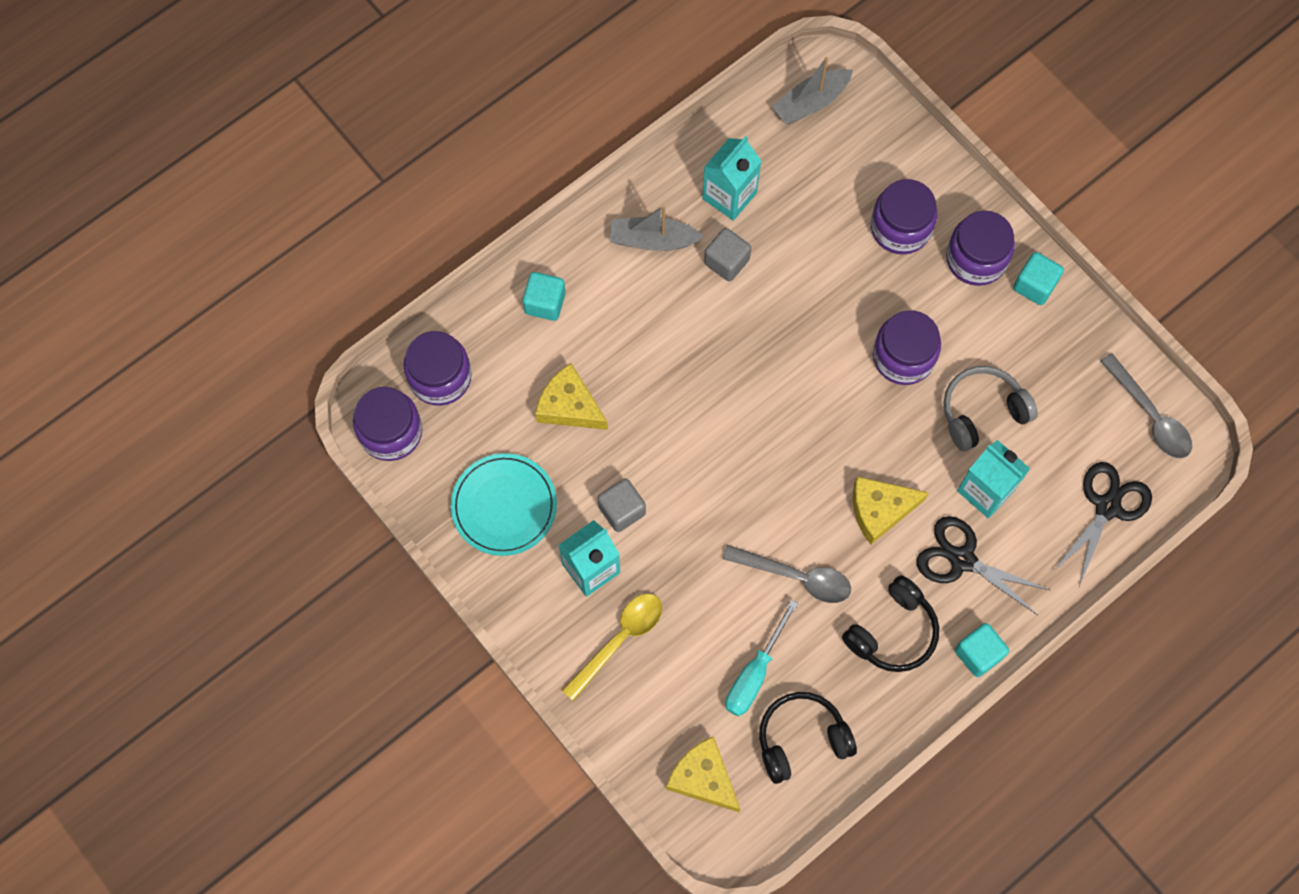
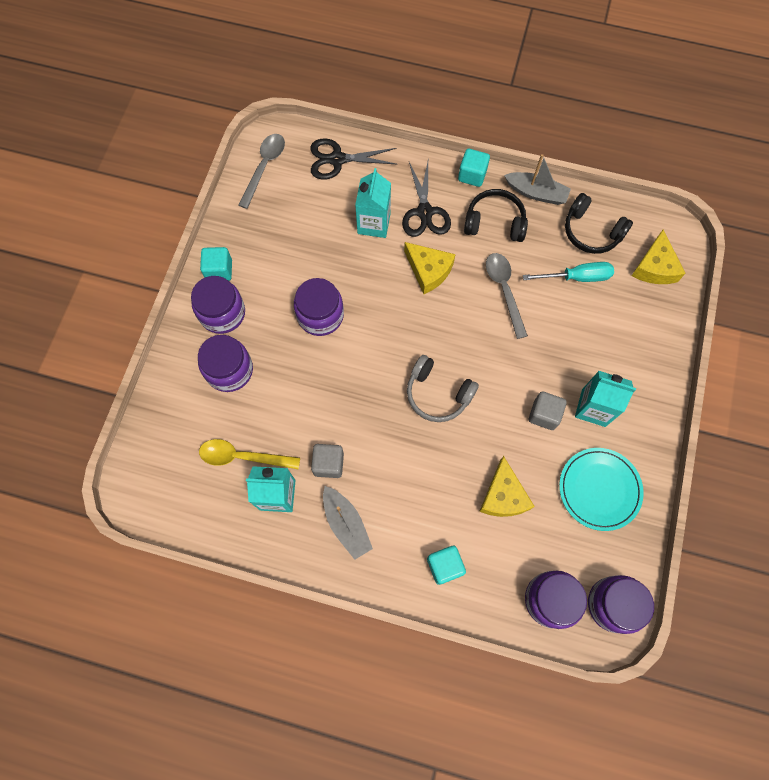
camera: 125 degrees left, 0 degrees up
yellow spoon [562,594,662,701] -> yellow spoon moved to [199,439,300,469]
grey boat [772,57,853,125] -> grey boat moved to [504,154,571,205]
grey headphones [944,366,1038,451] -> grey headphones moved to [407,355,479,422]

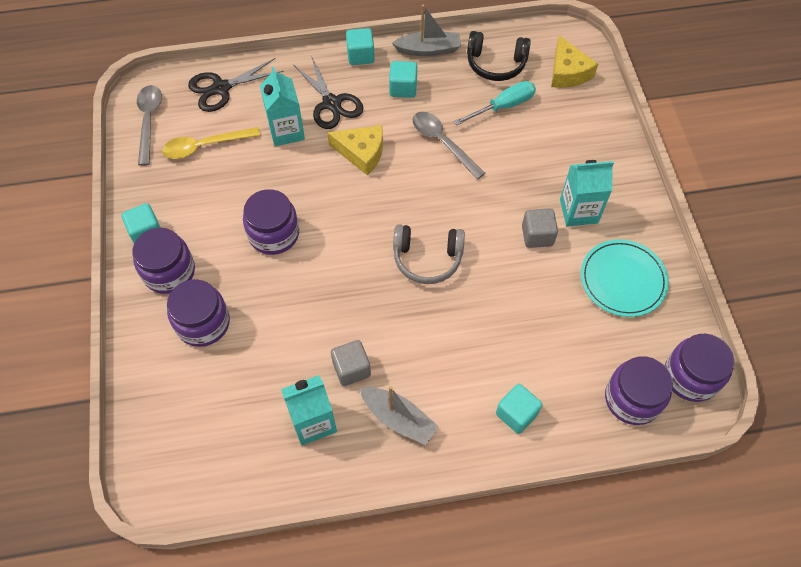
camera: 25 degrees left, 10 degrees down
yellow spoon [199,439,300,469] -> yellow spoon moved to [162,127,260,159]
black headphones [464,189,528,242] -> turquoise cube [389,61,417,98]
yellow cheese [479,456,535,517] -> none

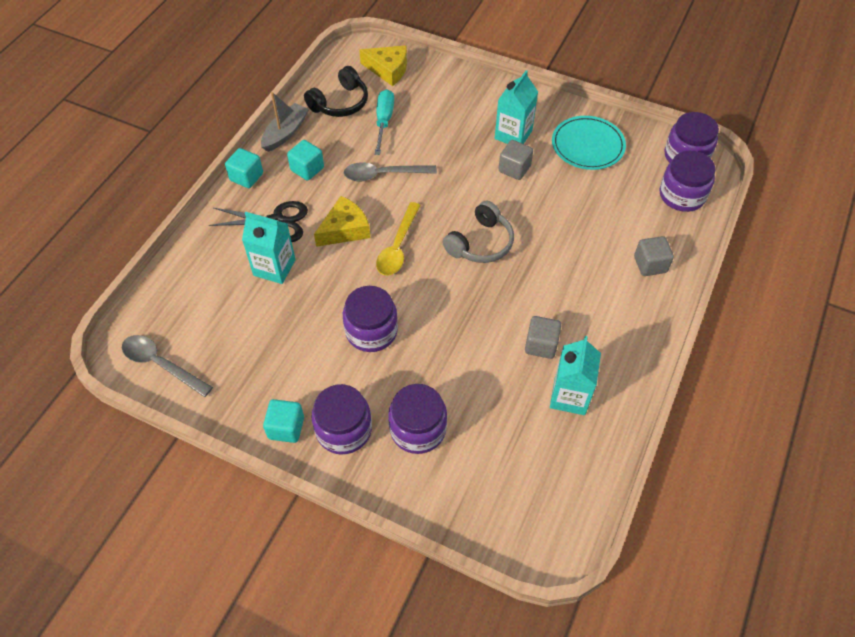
camera: 55 degrees left, 5 degrees down
yellow spoon [162,127,260,159] -> yellow spoon moved to [376,202,420,275]
black scissors [188,58,284,112] -> none
grey boat [360,386,439,445] -> none
turquoise cube [496,384,542,434] -> grey cube [634,236,674,276]

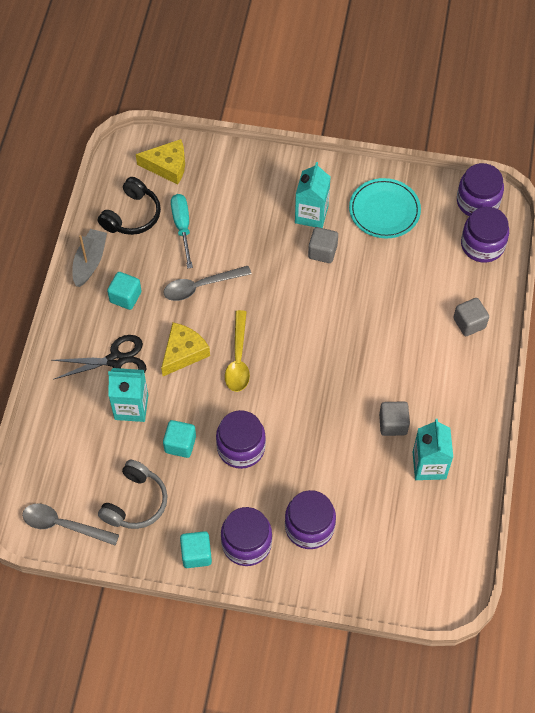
camera: 15 degrees left, 5 degrees up
turquoise cube [225,148,263,188] -> turquoise cube moved to [163,420,196,458]
grey headphones [443,201,514,263] -> grey headphones moved to [98,460,167,529]

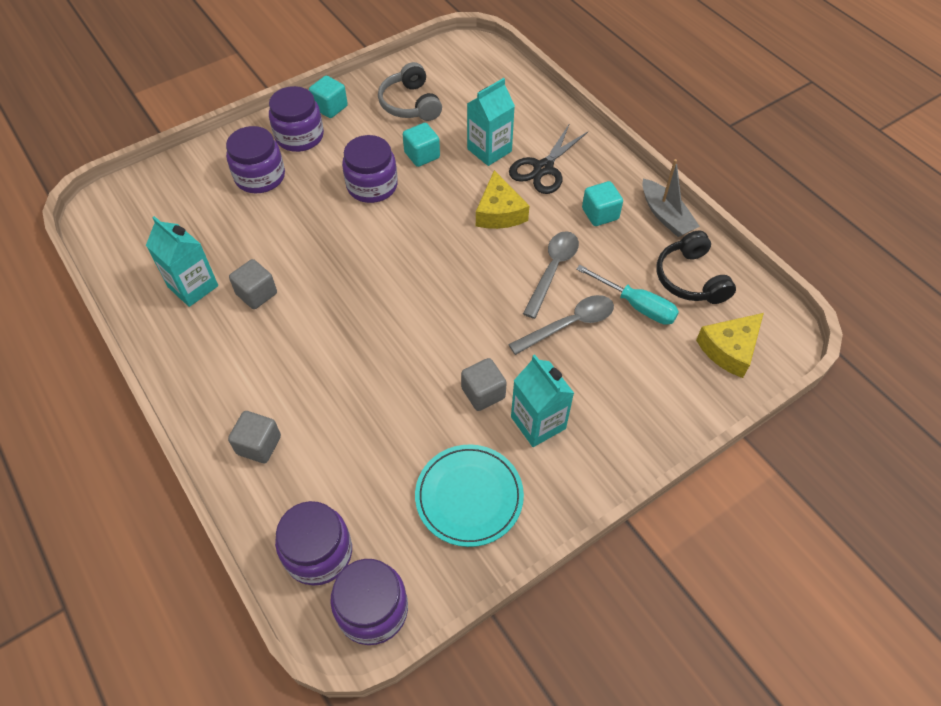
camera: 135 degrees right, 5 degrees down
grey spoon [22,503,119,545] -> grey spoon moved to [508,295,614,355]
yellow spoon [225,310,250,392] -> none

